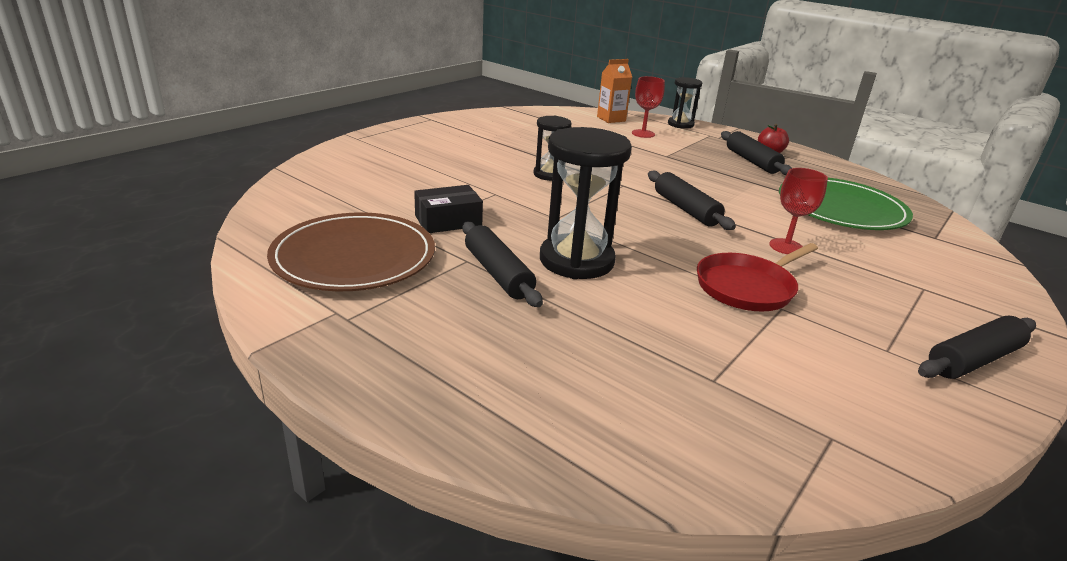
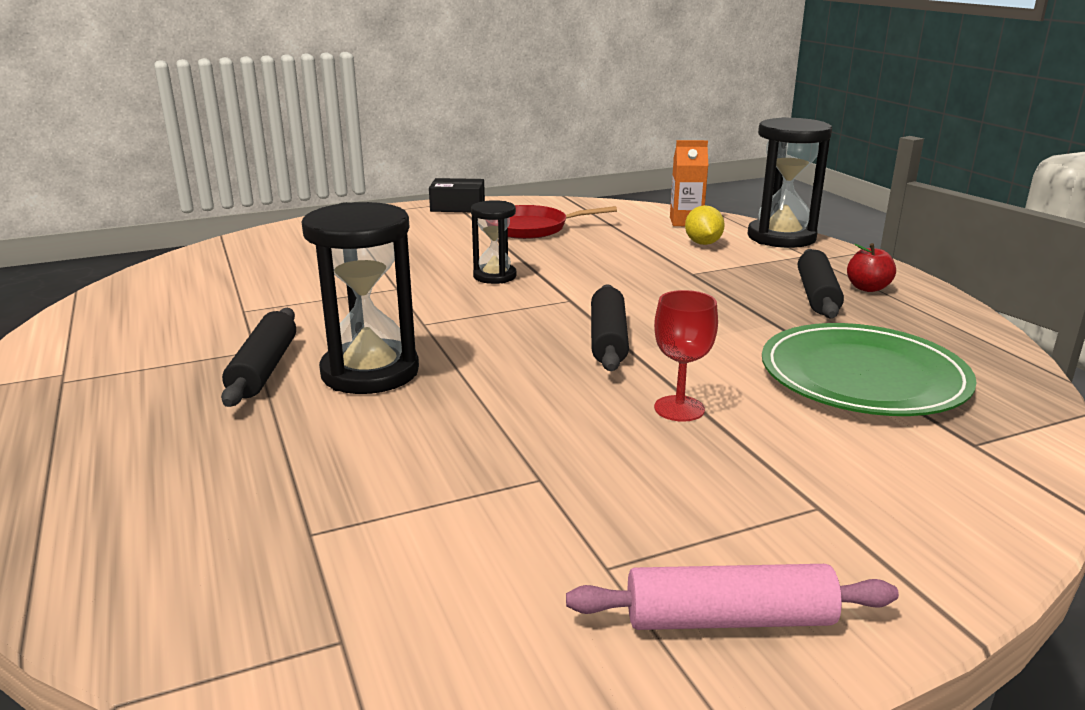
camera: 30 degrees right, 5 degrees down
brown plate [267,213,435,291] -> none
black box [414,185,483,233] -> black box moved to [429,178,485,212]
red goblet [632,76,665,138] -> yellow lemon [685,205,725,245]
black hourglass [668,77,702,129] -> black hourglass [747,117,832,248], size x1.75
red pan [697,243,818,311] -> red pan moved to [508,205,617,239]
black rolling pin [918,316,1036,379] -> pink rolling pin [566,564,899,630]

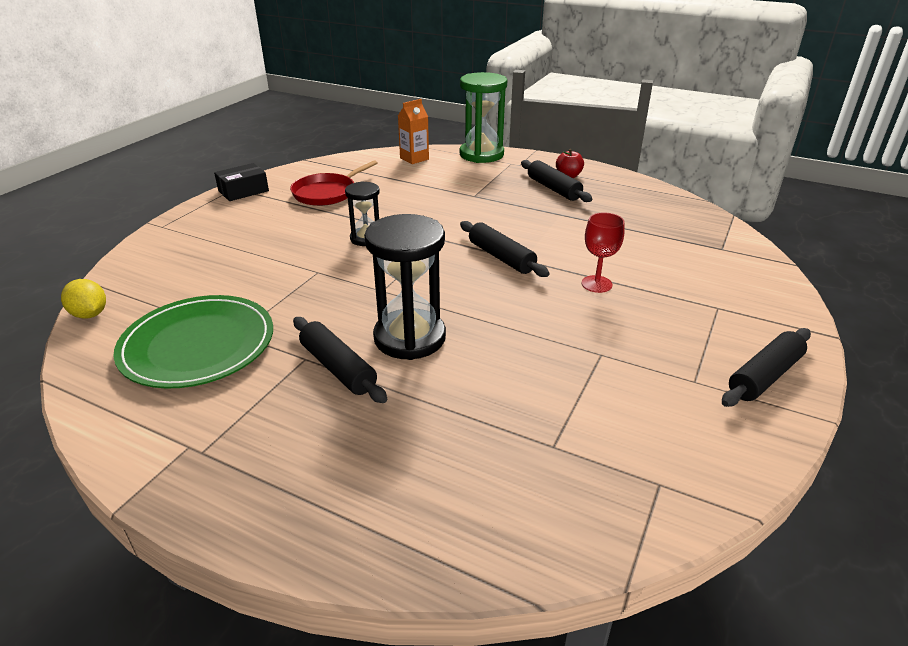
camera: 40 degrees left, 10 degrees up
pink rolling pin [566,564,899,630] -> black rolling pin [722,328,811,407]
yellow lemon [685,205,725,245] -> yellow lemon moved to [61,279,106,319]
black hourglass [747,117,832,248] -> green hourglass [459,72,507,163]
green plate [762,323,977,416] -> green plate moved to [113,295,273,389]

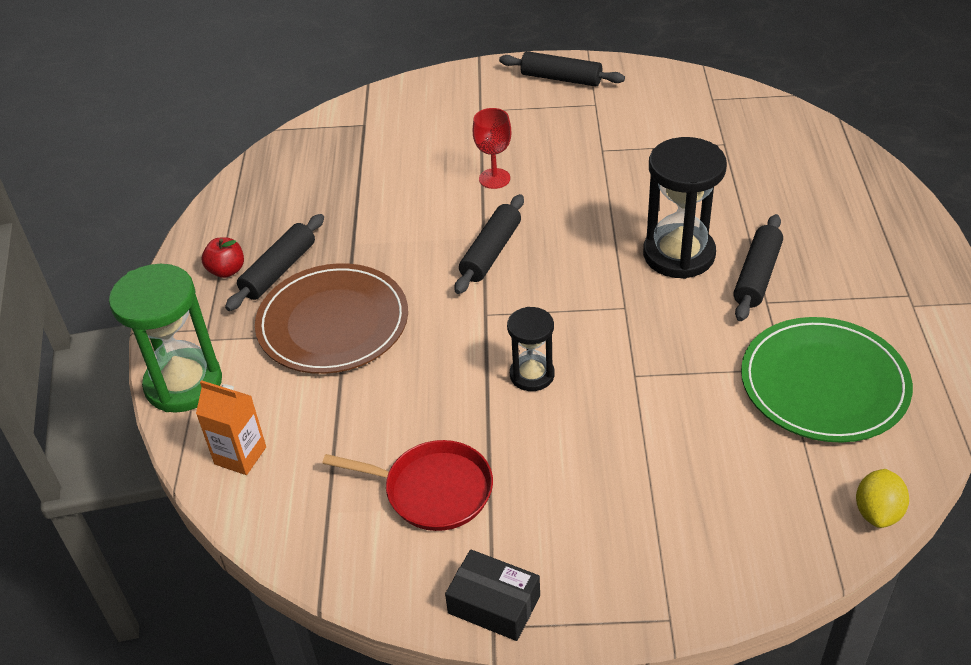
camera: 115 degrees left, 10 degrees up
none -> brown plate [255,263,408,374]

